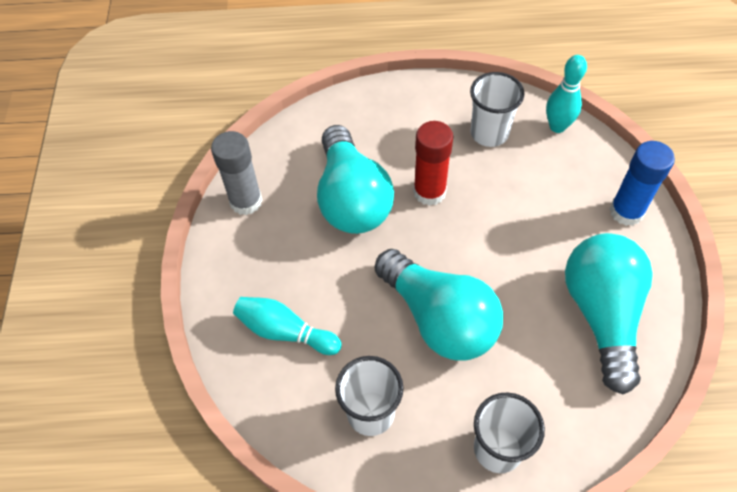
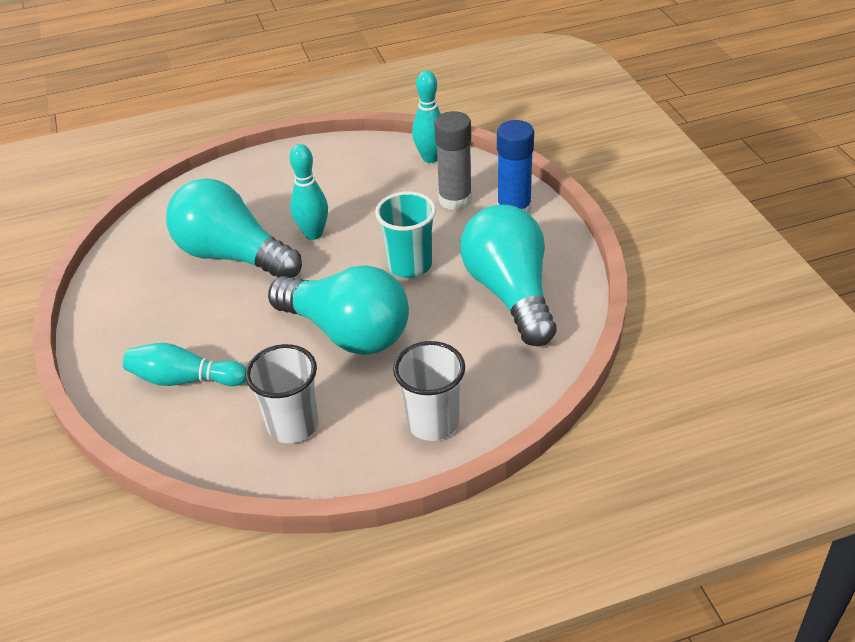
camera: 15 degrees left, 15 degrees down
grey glue stick [211,131,263,215] -> grey glue stick moved to [434,111,472,210]
turquoise light bulb [317,125,394,234] -> turquoise light bulb turned 150 degrees clockwise [166,178,302,278]
red glue stick [413,121,453,206] -> turquoise bowling pin [289,144,328,240]
white cup [470,72,524,147] -> none
none -> turquoise cup [375,191,436,278]

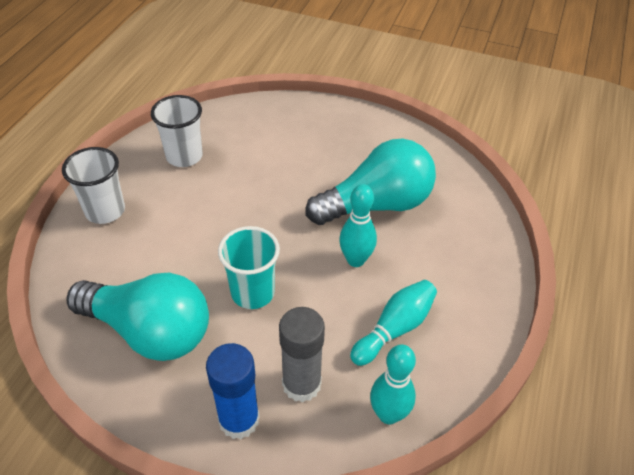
camera: 125 degrees right, 5 degrees up
turquoise bowling pin [123,343,246,386] -> turquoise bowling pin moved to [350,280,437,366]
turquoise light bulb [268,265,409,355] -> none

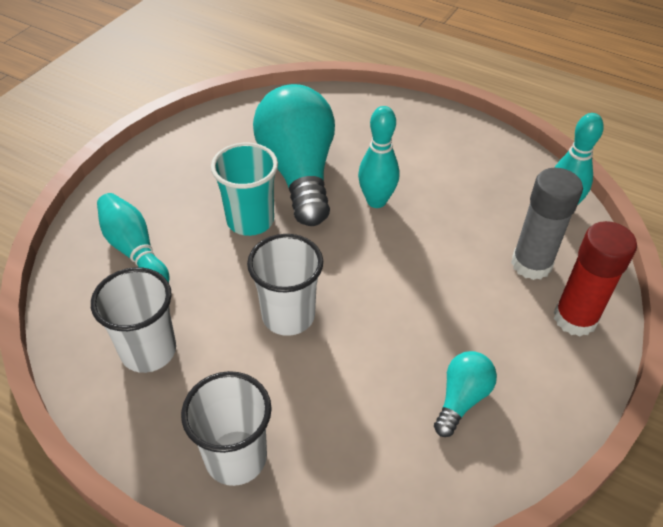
camera: 80 degrees left, 0 degrees up
turquoise light bulb [66,273,209,361] -> turquoise light bulb [434,351,497,437], size x0.46
blue glue stick [206,343,260,439] -> red glue stick [554,221,637,336]
turquoise cup [218,226,280,309] -> turquoise cup moved to [211,142,278,236]
turquoise bowling pin [350,280,437,366] -> turquoise bowling pin moved to [97,193,170,282]
none -> white cup [247,234,323,336]

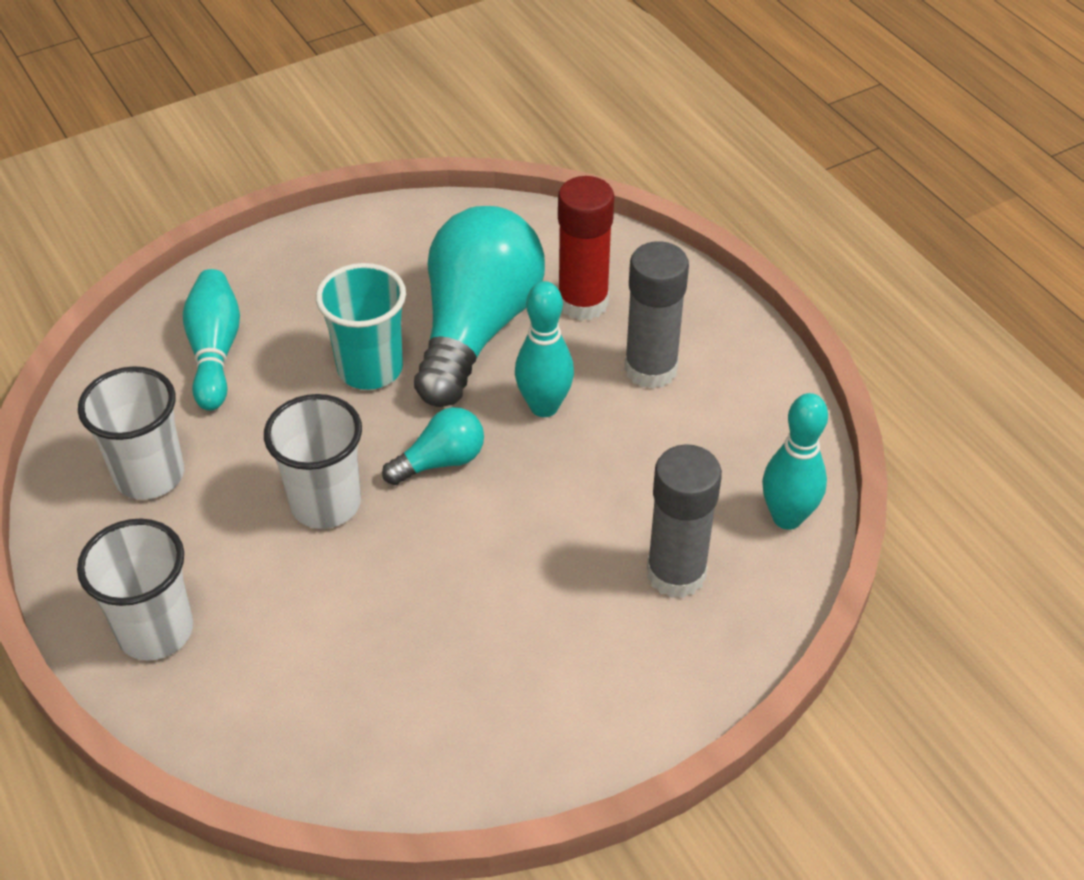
camera: 30 degrees right, 0 degrees up
turquoise light bulb [434,351,497,437] -> turquoise light bulb moved to [382,407,484,485]
red glue stick [554,221,637,336] -> red glue stick moved to [558,176,614,321]
none -> grey glue stick [624,241,689,389]

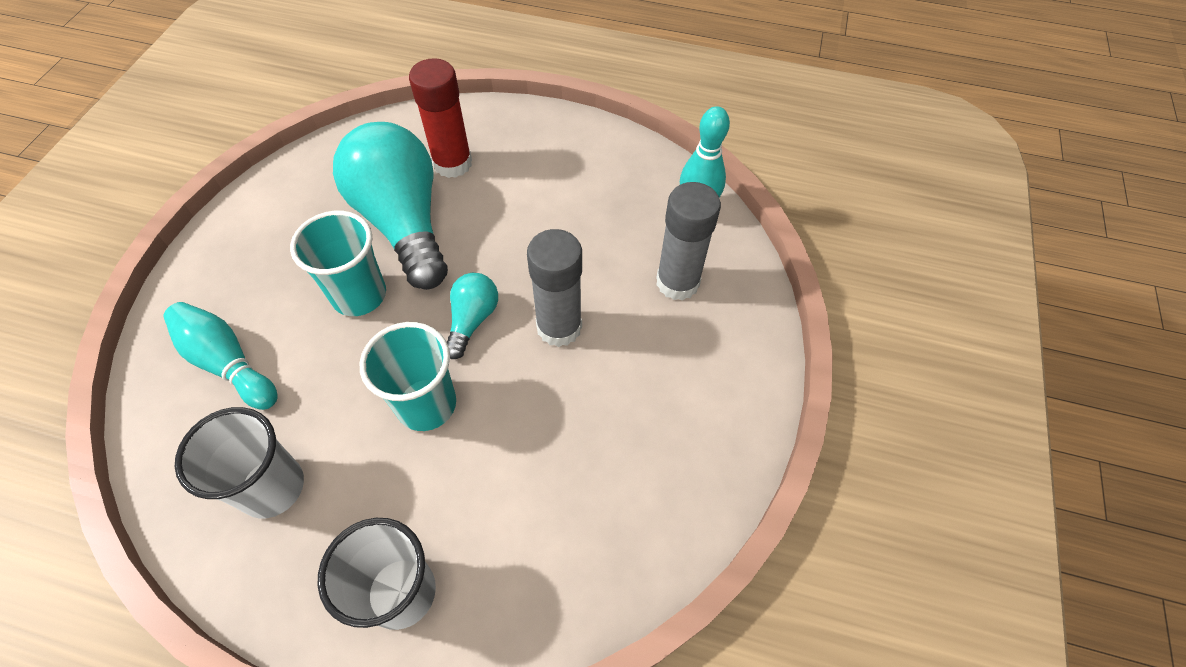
camera: 45 degrees left, 10 degrees up
white cup [264,394,362,529] -> turquoise cup [360,322,456,431]
turquoise bowling pin [515,281,574,417] -> none
grey glue stick [624,241,689,389] -> grey glue stick moved to [527,229,582,347]

